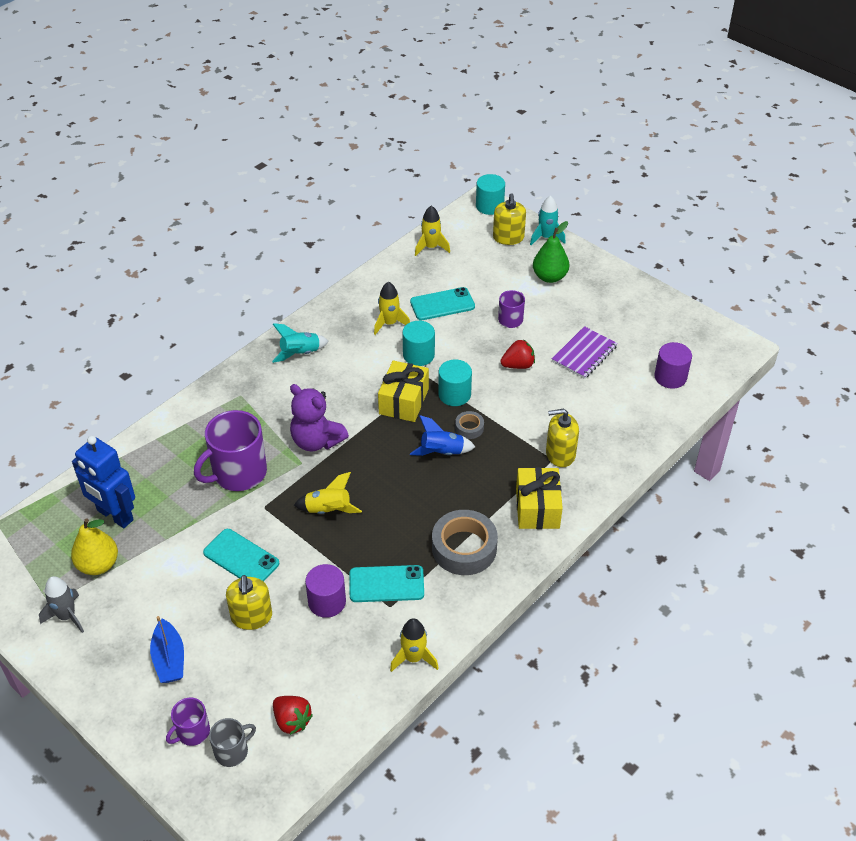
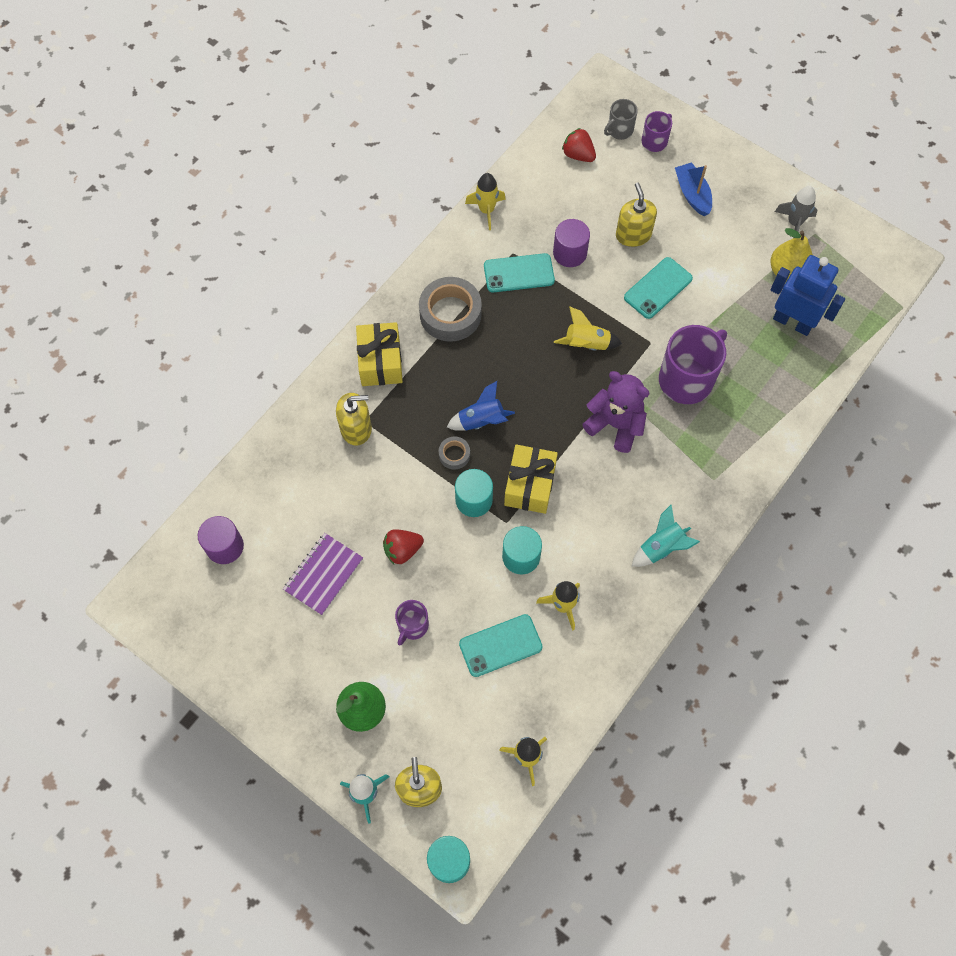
camera: 175 degrees right, 20 degrees up
turquoise phone [203,529,279,582] -> turquoise phone turned 75 degrees counterclockwise [624,257,693,319]

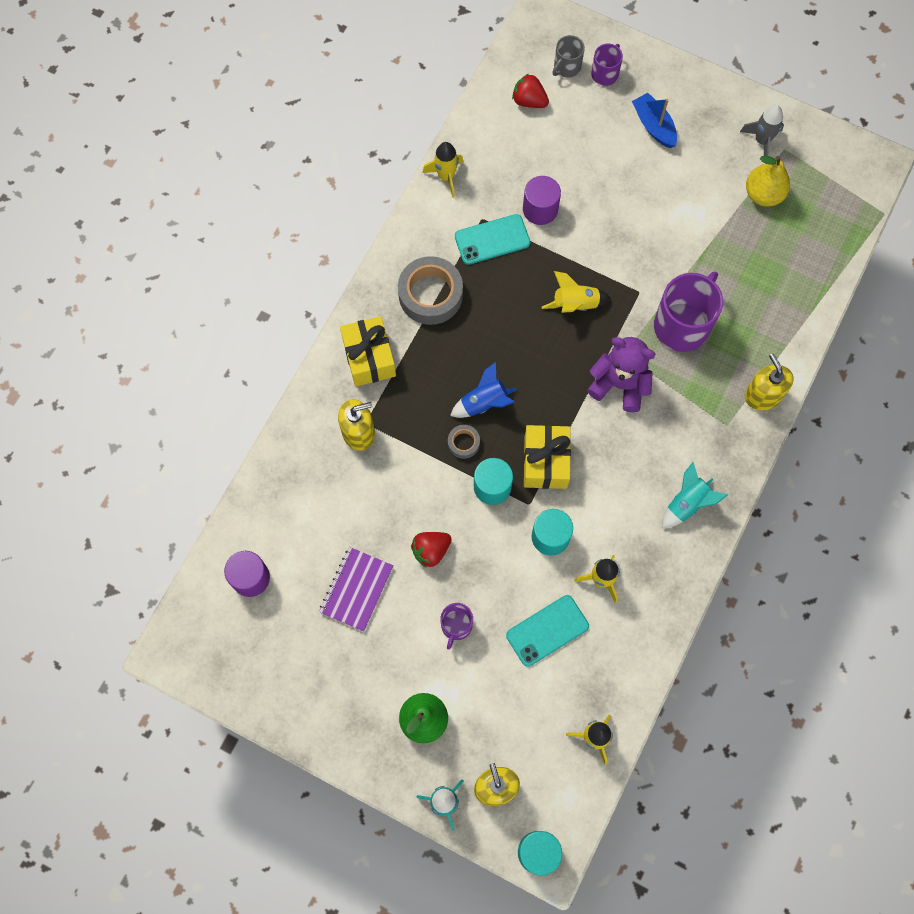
camera: 10 degrees left, 5 degrees up
yellow soap dispenser [616,183,657,247] -> yellow soap dispenser moved to [745,354,794,410]
turquoise phone [624,257,693,319] -> none
blue robot [770,255,845,336] -> none

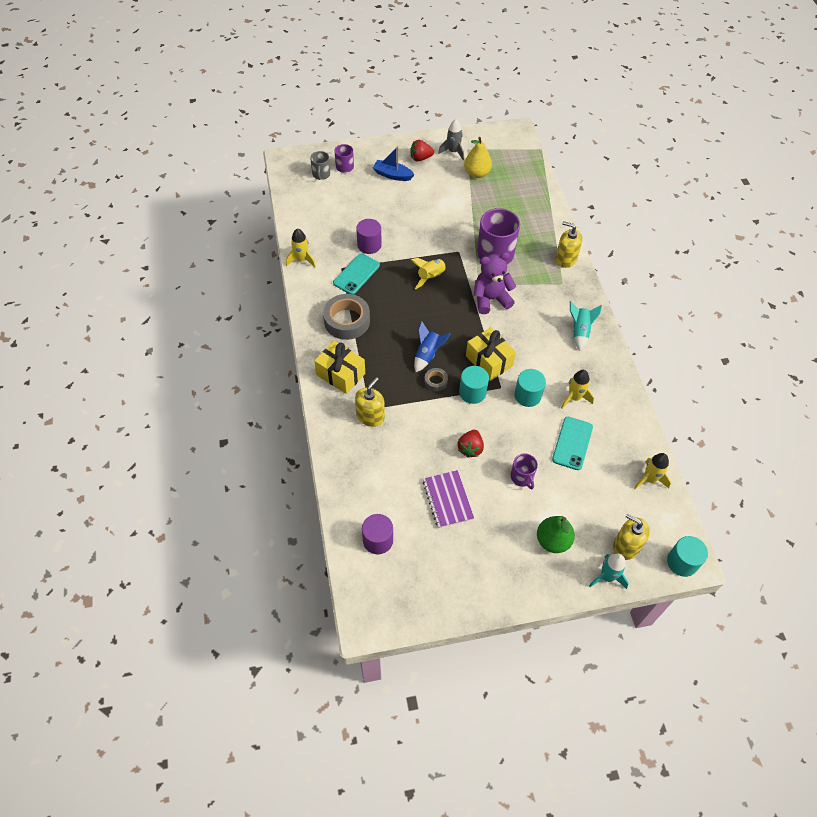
camera: 40 degrees left, 15 degrees down
red strawberry [512,74,549,108] -> red strawberry moved to [411,140,434,161]

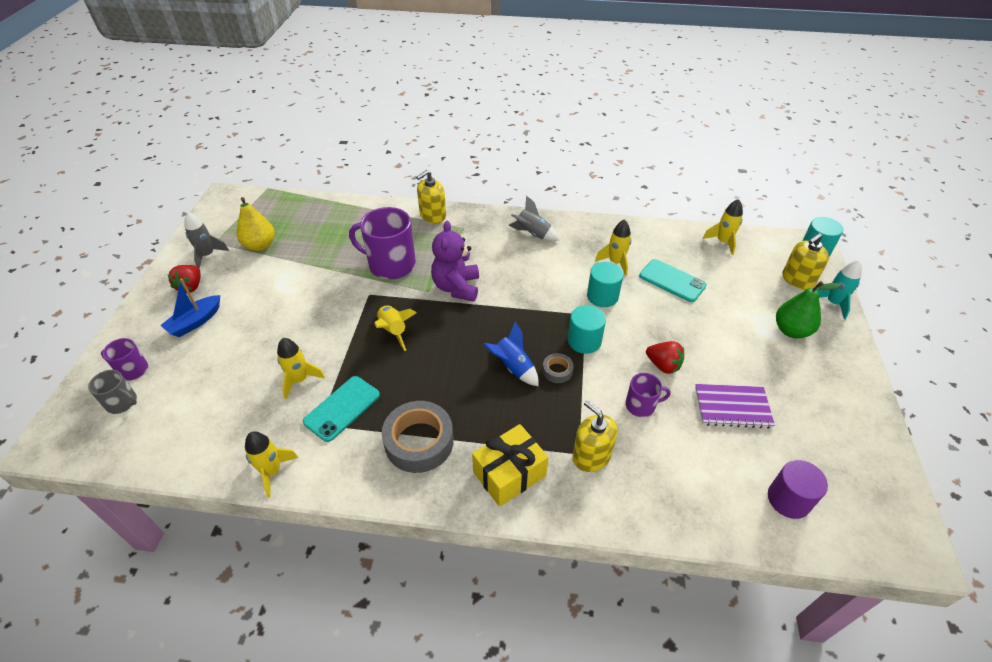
camera: 70 degrees left, 10 degrees down
turquoise phone [333,254,380,294] -> turquoise phone turned 75 degrees clockwise [303,376,380,442]
purple cylinder [356,219,382,254] -> yellow rocket [277,338,325,399]
yellow gift [466,327,516,381] -> none
purple mug [510,453,538,489] -> purple mug moved to [625,373,671,417]
turquoise rocket [570,301,602,351] -> grey rocket [509,196,559,241]

